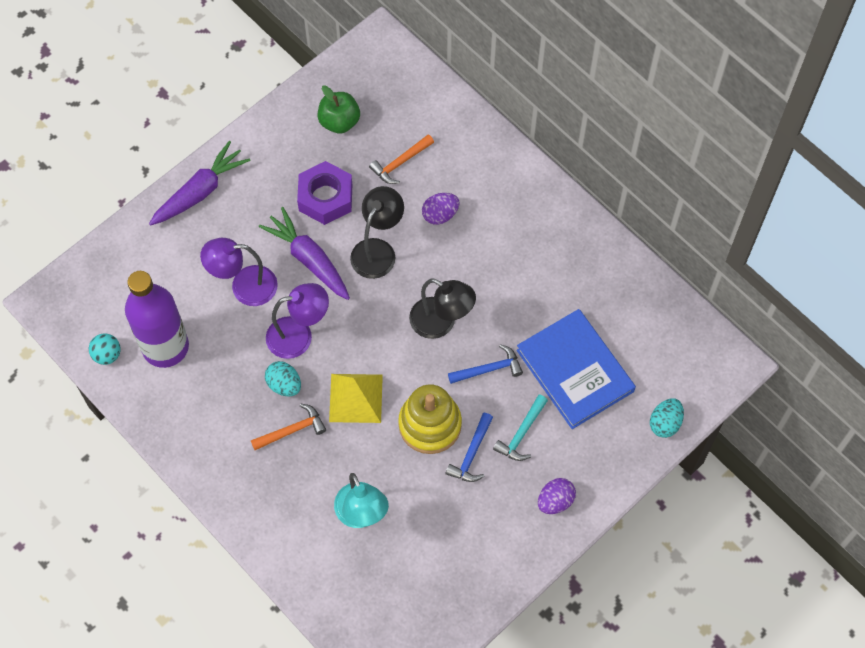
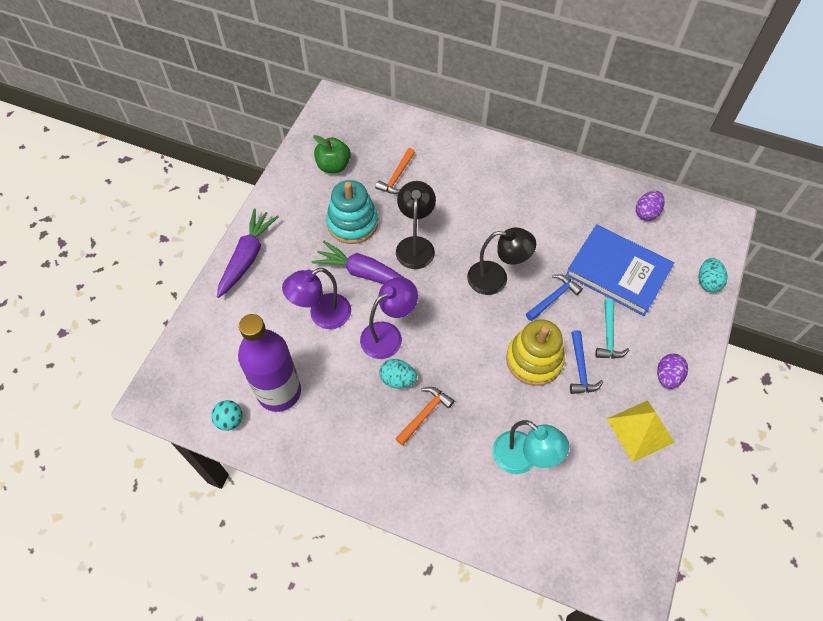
camera: 25 degrees left, 5 degrees down
purple nut [297,161,352,225] -> turquoise stacking toy [326,180,378,244]
yellow pyramid [329,374,383,423] -> yellow pyramid moved to [607,400,675,462]
purple egg [422,193,460,225] -> purple egg moved to [636,191,665,221]

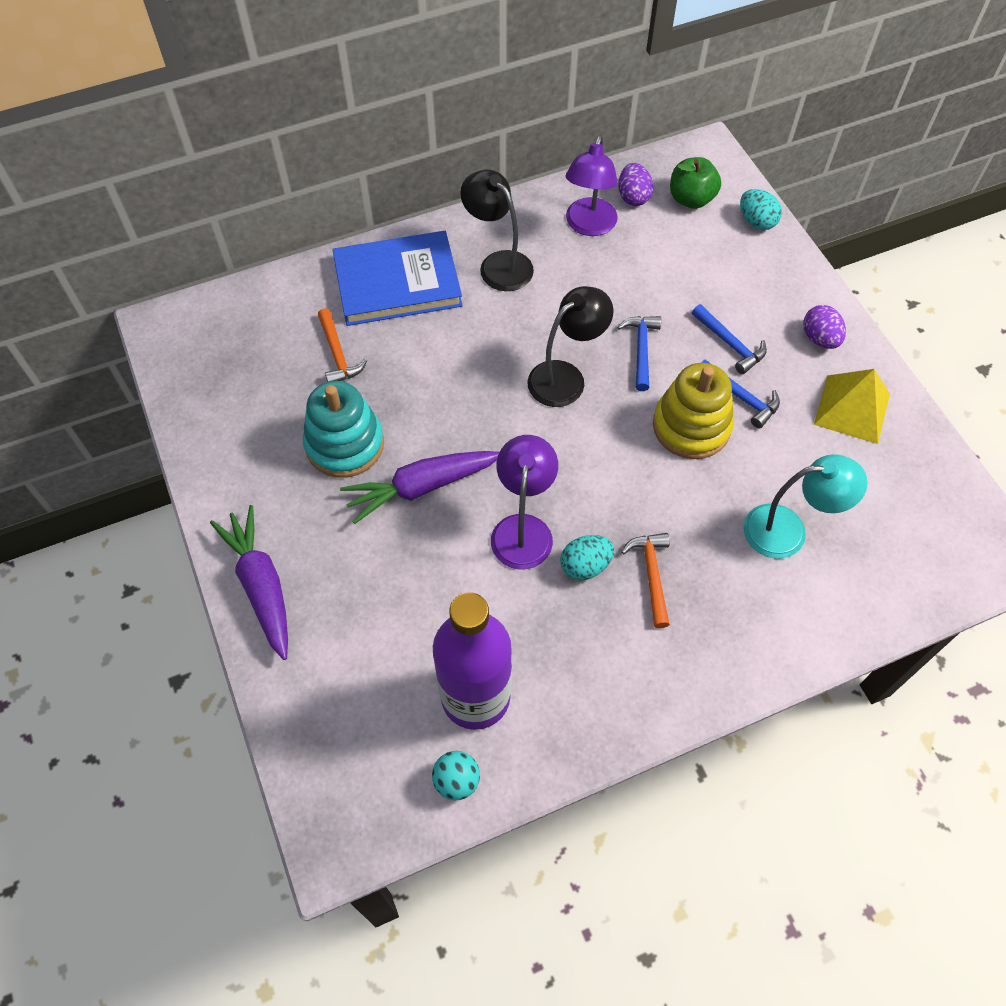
camera: 45 degrees left, 0 degrees up
purple lamp [282,268,351,329] -> purple lamp moved to [566,135,618,236]
green apple [313,135,351,173] -> green apple moved to [670,157,721,209]
black lamp [396,181,436,269] -> black lamp moved to [460,170,534,291]
blue book [566,224,674,316] -> blue book moved to [333,231,463,326]
turquoise hammer [595,299,629,359] -> blue hammer [692,304,767,374]

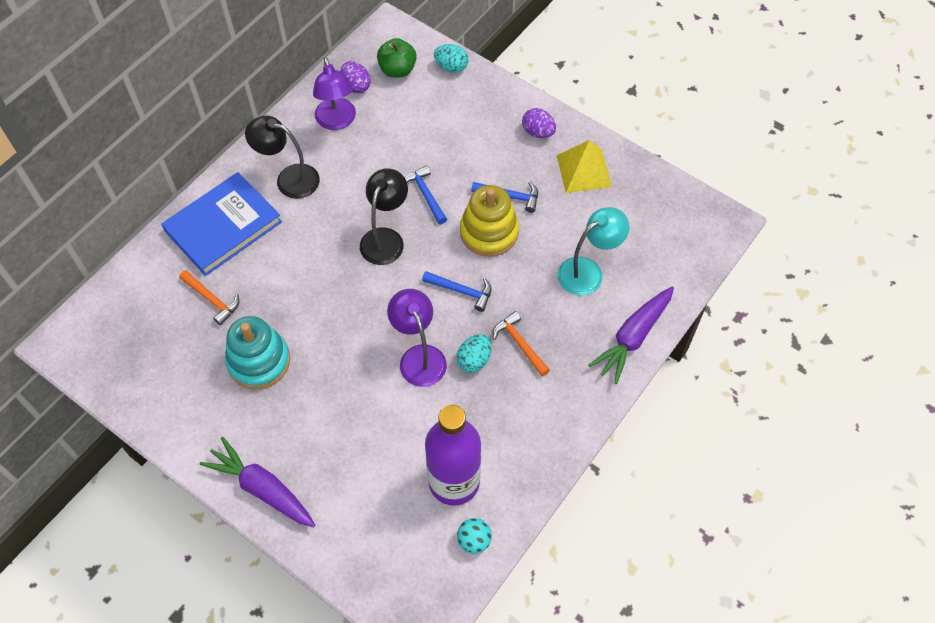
camera: 30 degrees left, 0 degrees up
purple carrot [340,451,499,524] -> purple carrot moved to [588,287,674,384]
blue hammer [692,304,767,374] -> blue hammer moved to [422,271,491,312]

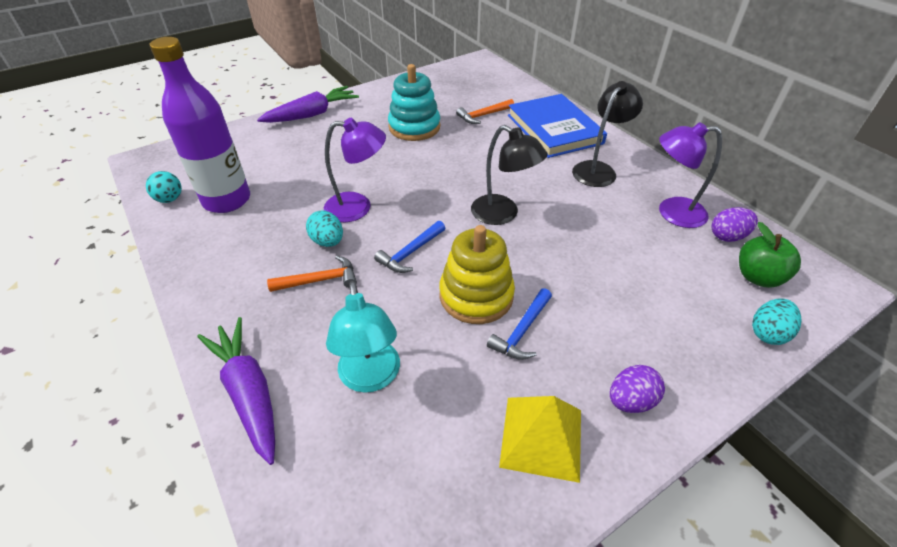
camera: 110 degrees right, 15 degrees down
blue hammer [405,165,447,224] -> none

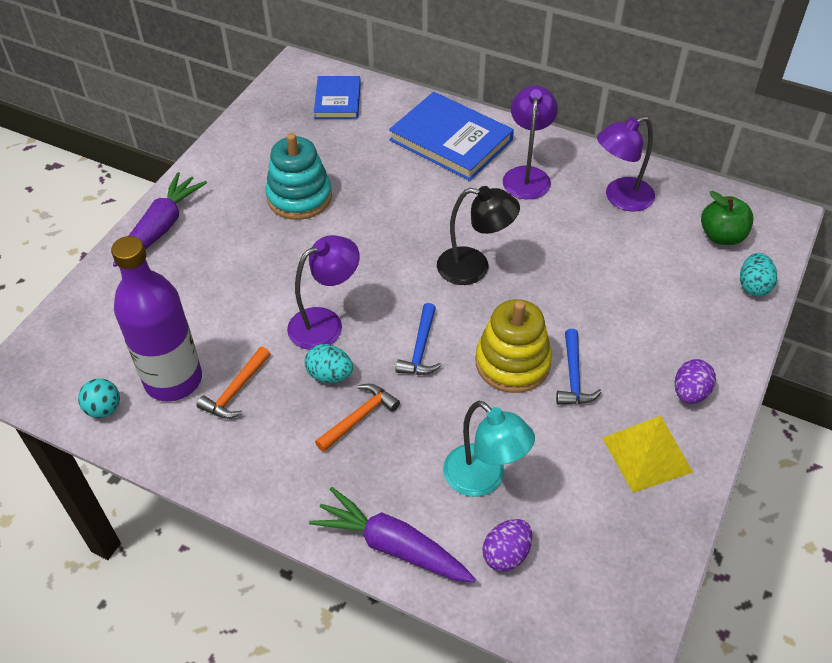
camera: 30 degrees left, 5 degrees up
orange hammer [456,99,514,124] -> orange hammer moved to [197,347,270,419]
black lamp [572,81,643,187] -> purple lamp [503,85,558,199]
purple egg [712,207,758,242] -> purple egg moved to [482,519,532,572]
none -> blue book [314,76,361,119]

